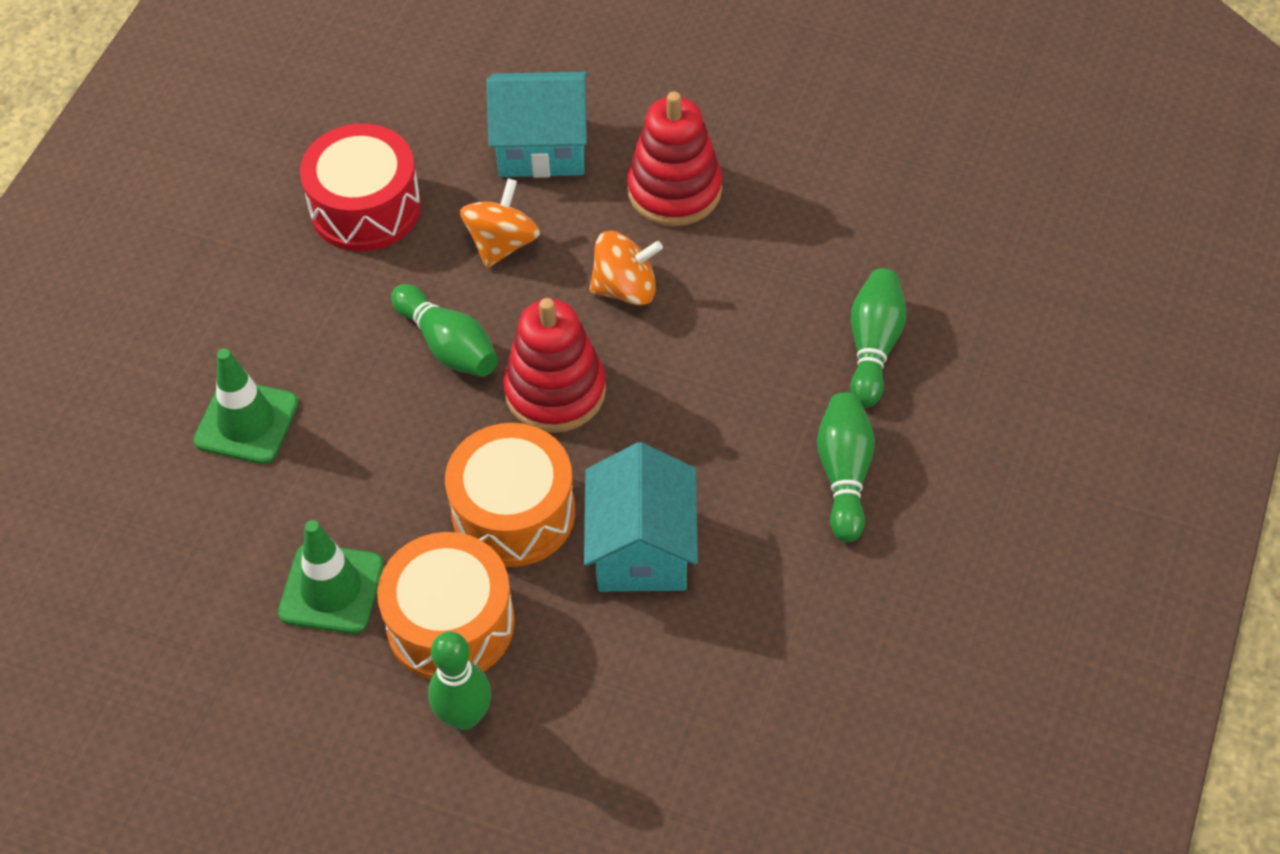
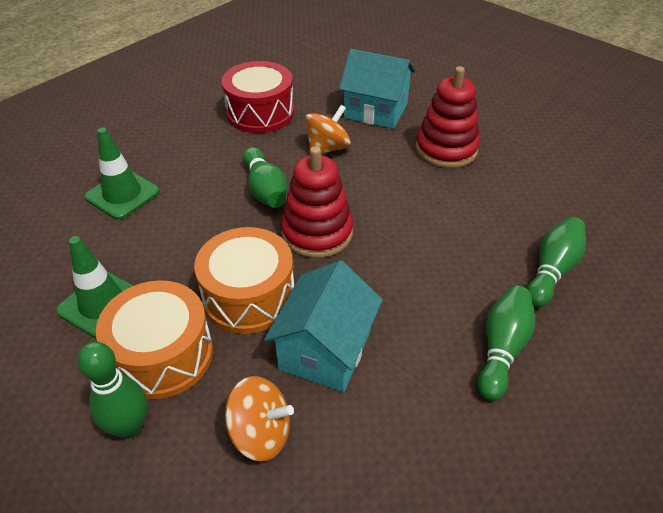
camera: 20 degrees right, 10 degrees down
orange spinning top [589,231,663,306] -> orange spinning top moved to [225,376,294,461]

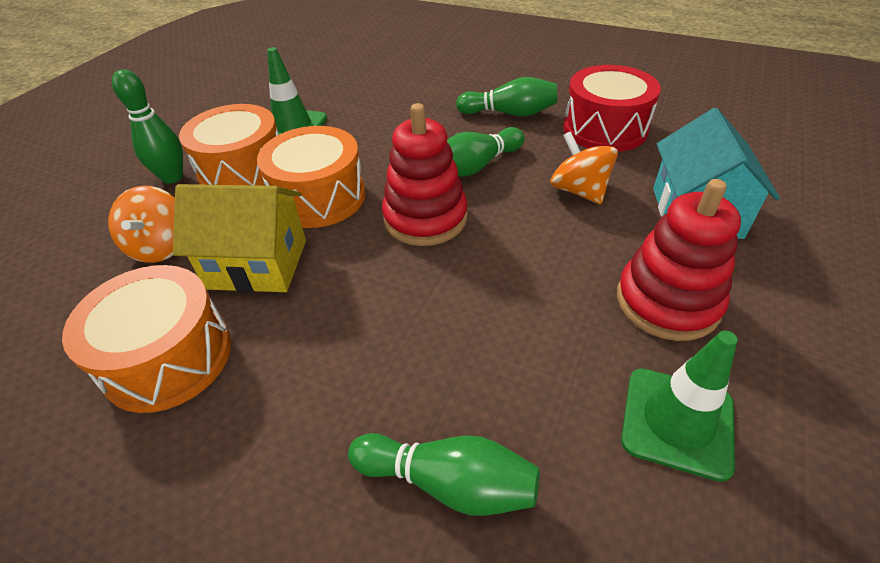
camera: 75 degrees right, 0 degrees up
green traffic cone [85,127,160,220] -> green traffic cone moved to [621,331,738,482]
turquoise house [264,260,383,392] -> yellow house [173,184,306,293]
orange spinning top [305,105,351,154] -> orange spinning top turned 150 degrees counterclockwise [550,131,618,204]
green bowling pin [477,286,535,401] -> green bowling pin moved to [456,77,557,116]
none -> orange drum [62,265,231,413]

